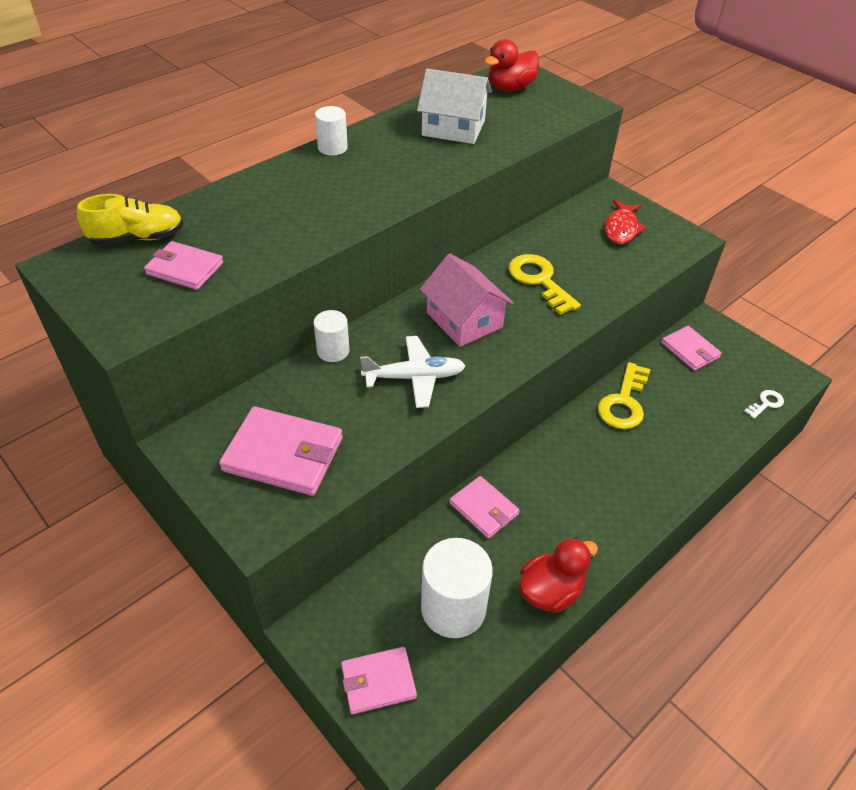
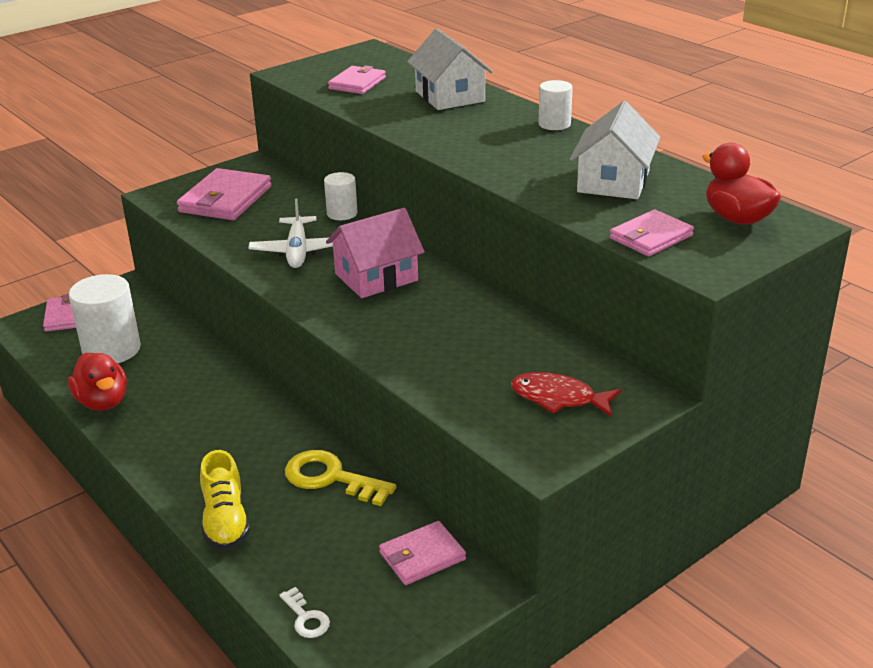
camera: 95 degrees right, 15 degrees down
yellow shoe [77,194,183,245] -> yellow shoe moved to [200,450,250,550]
pink wallet [449,476,520,539] -> pink wallet moved to [610,209,694,256]
yellow key [509,254,581,315] -> none
none -> white house [407,28,493,110]

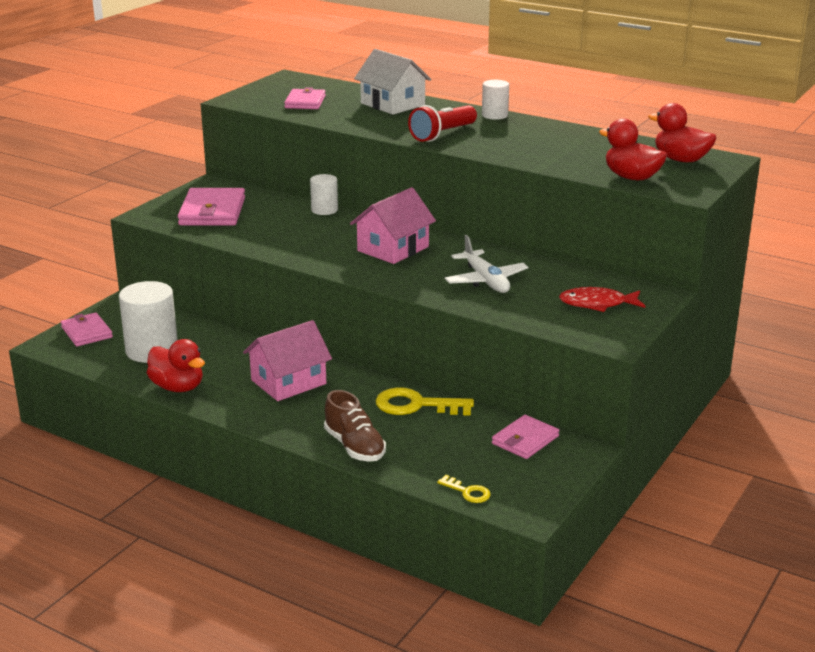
camera: 20 degrees left, 5 degrees down
yellow shoe [200,450,250,550] -> brown shoe [324,390,386,462]
white plane [249,198,333,268] -> white plane moved to [445,235,528,293]
white key [279,587,330,638] -> yellow key [437,475,491,503]
white house [570,101,660,199] -> none
pink wallet [610,209,694,256] -> red duck [599,118,667,180]
none -> pink house [243,320,332,401]
none -> red flashlight [408,105,477,142]

